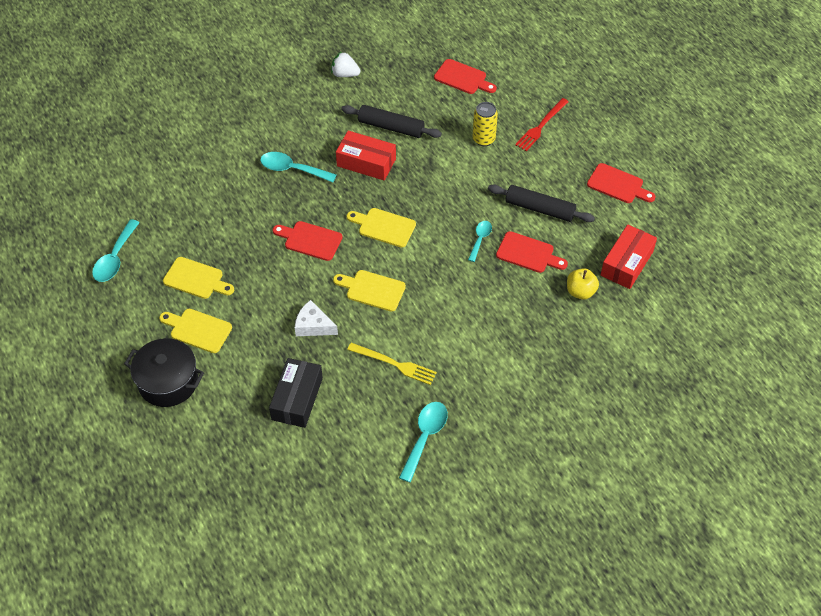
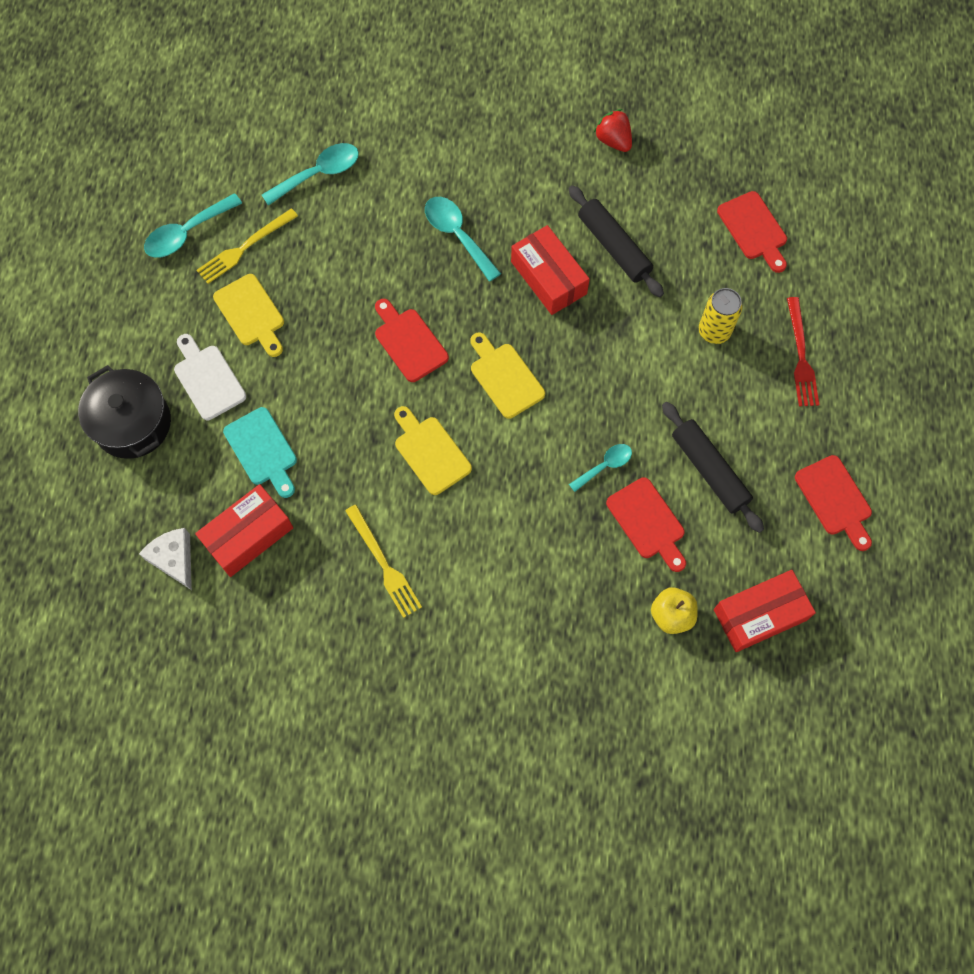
camera: 35 degrees right, 15 degrees up
yellow cutting board [159,309,232,353] -> white cutting board [174,334,246,420]
black box [269,358,323,428] -> red box [195,484,293,577]
white cheese [295,300,338,336] -> white cheese moved to [139,528,192,590]
white strawberry [331,51,360,77] -> red strawberry [594,109,632,152]
turquoise spoon [399,402,448,482] -> turquoise spoon moved to [262,143,359,206]
red fork [515,98,569,151] -> red fork turned 75 degrees counterclockwise [787,297,819,406]
none -> yellow fork [197,208,298,284]
none -> turquoise cutting board [223,407,297,498]

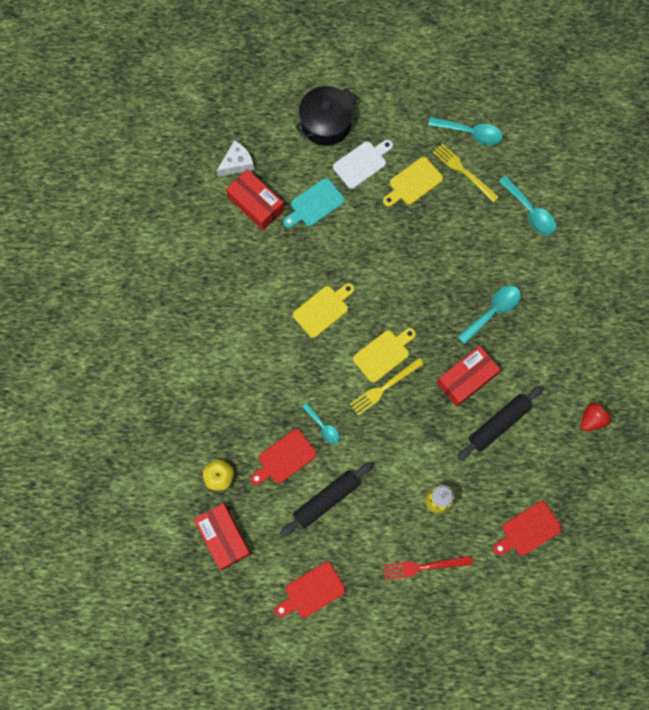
camera: 85 degrees right, 5 degrees up
turquoise spoon [144,193,242,258] -> turquoise spoon turned 150 degrees clockwise [428,117,503,145]
yellow fork [345,505,422,618] -> yellow fork moved to [350,358,424,415]
red cutting board [375,299,449,382] -> none

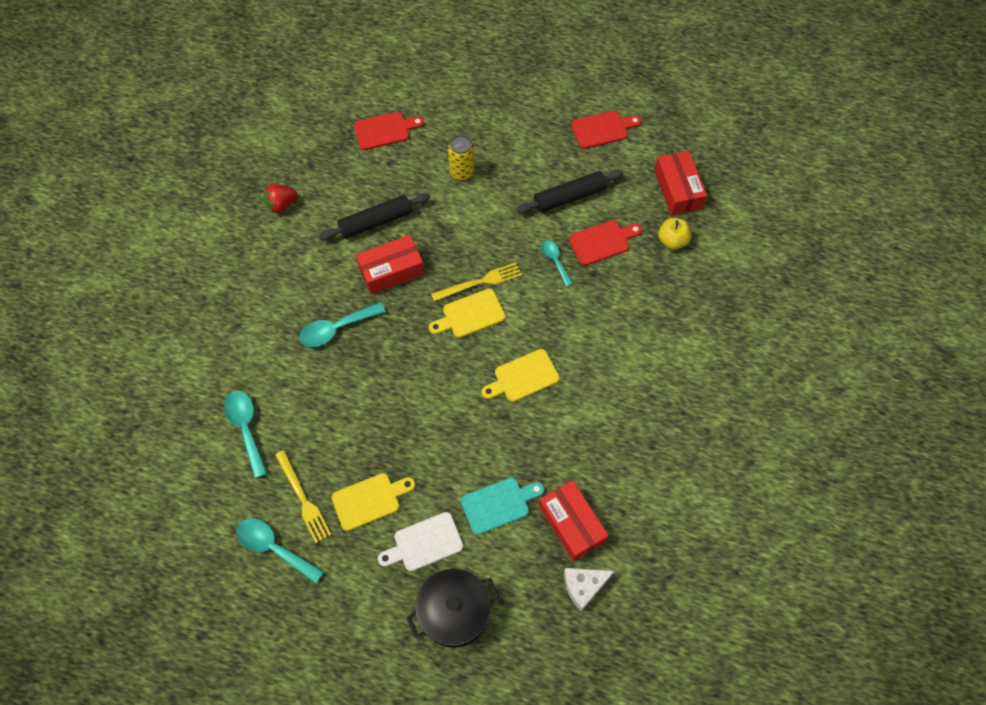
camera: 165 degrees left, 10 degrees down
red fork [383,556,473,580] -> none

